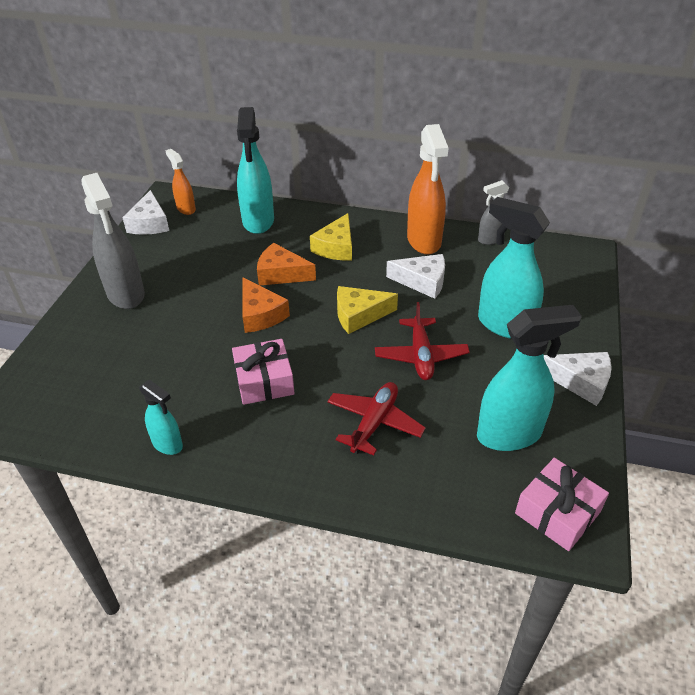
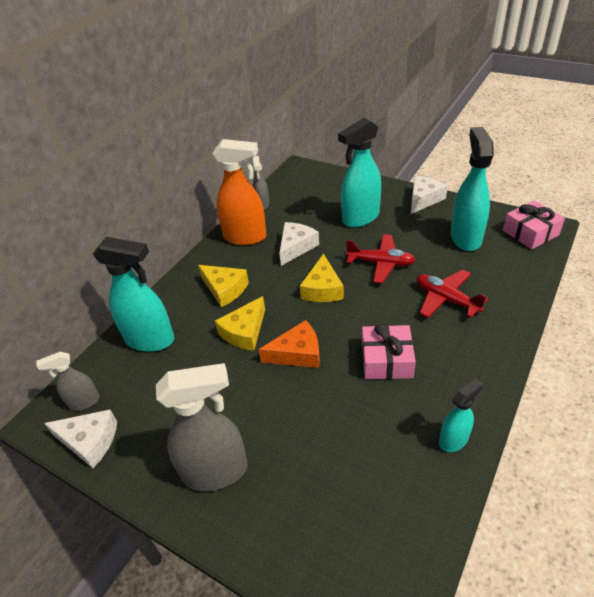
camera: 70 degrees left, 0 degrees up
orange spray bottle [165,149,196,215] -> grey spray bottle [37,352,100,411]
orange cheese [257,243,316,286] -> yellow cheese [215,296,265,351]

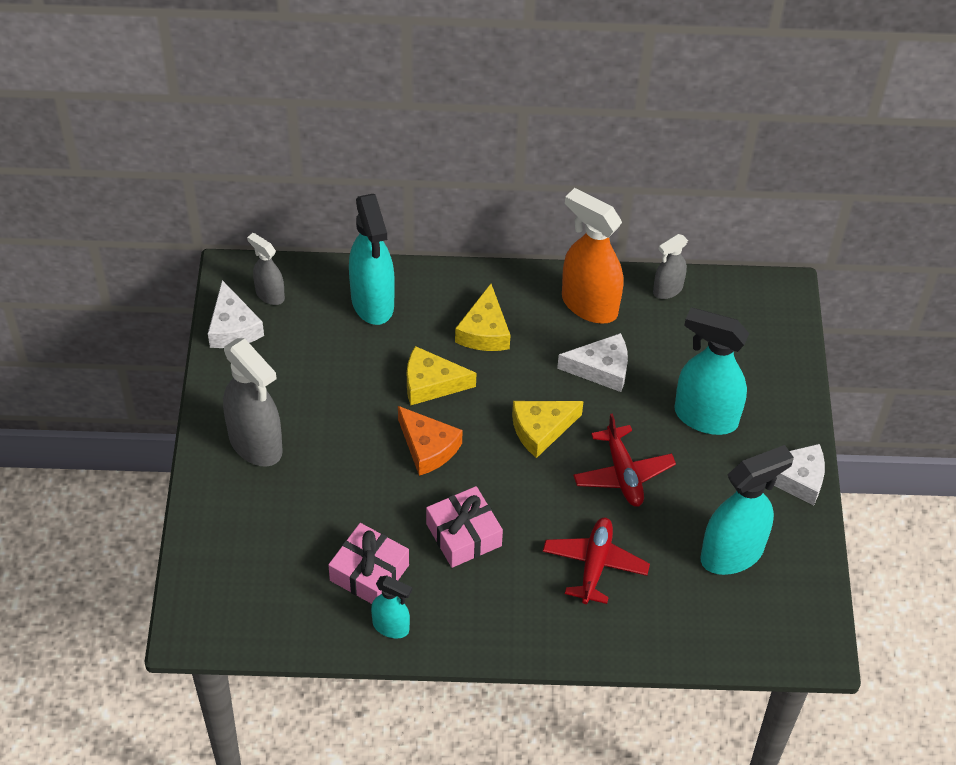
camera: 55 degrees right, 10 degrees up
orange spray bottle [212,139,266,245] -> orange spray bottle turned 150 degrees clockwise [562,188,623,324]
pink gift [503,200,565,250] -> pink gift moved to [328,523,409,604]

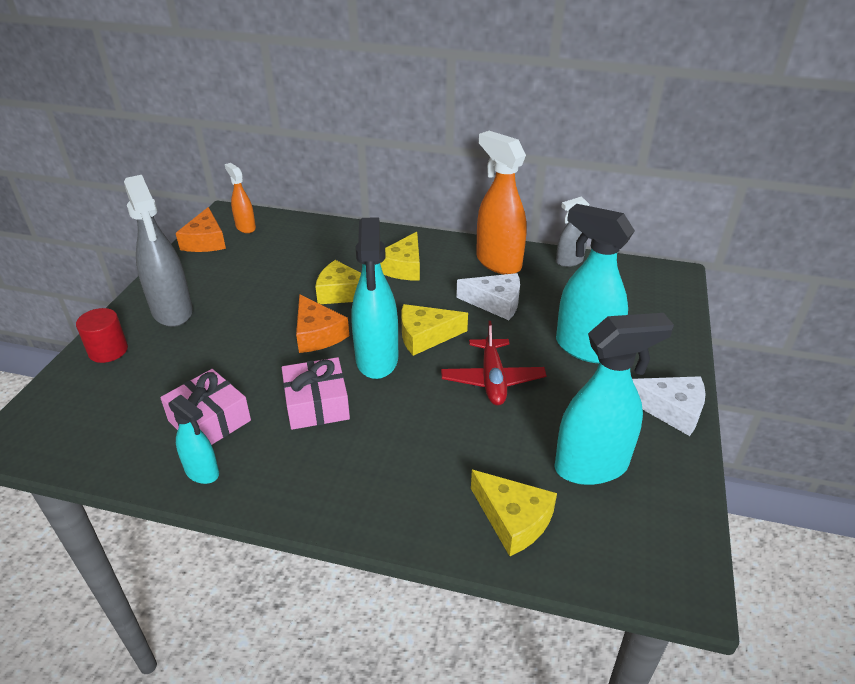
camera: 15 degrees right, 15 degrees down
white cheese [208,280,264,348] -> orange cheese [176,207,226,252]
grey spray bottle [247,233,285,305] -> orange spray bottle [225,163,256,233]
turquoise spray bottle [349,194,395,325] -> turquoise spray bottle moved to [351,217,398,379]
red plane [543,518,650,604] -> none
none -> red cylinder [76,308,128,363]
none -> yellow cheese [471,470,557,556]

